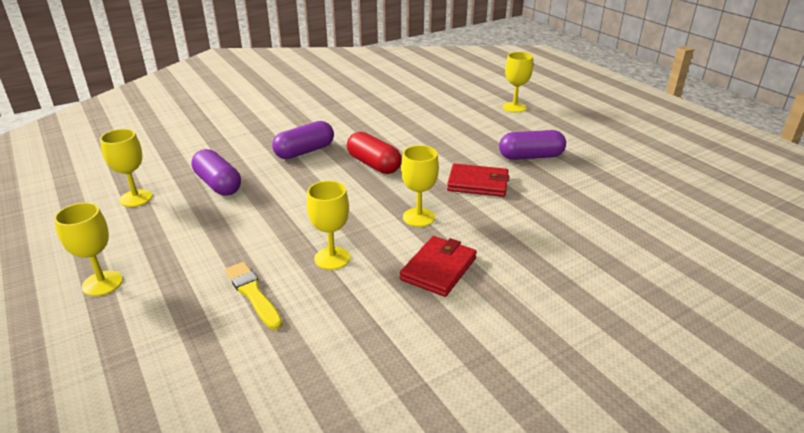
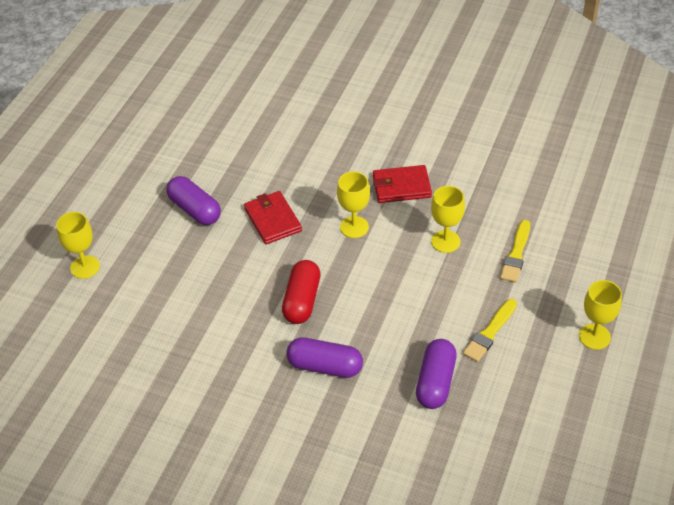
camera: 125 degrees left, 15 degrees up
yellow goblet [100,129,152,207] -> none
none -> yellow brush [463,299,517,362]

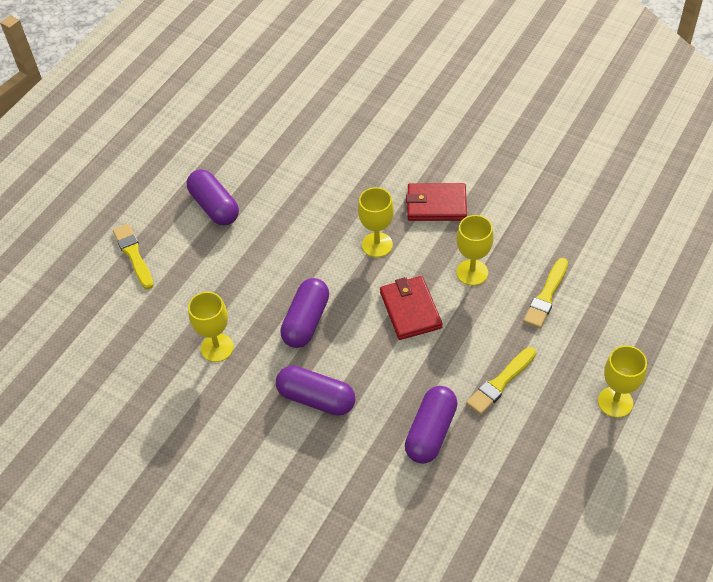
camera: 10 degrees right, 5 degrees up
yellow goblet [56,212,100,279] -> yellow goblet moved to [188,292,234,362]
red wallet [244,191,302,244] -> red wallet moved to [380,276,443,340]
red capsule [282,260,321,324] -> purple capsule [280,278,329,348]
none -> yellow brush [113,224,154,290]

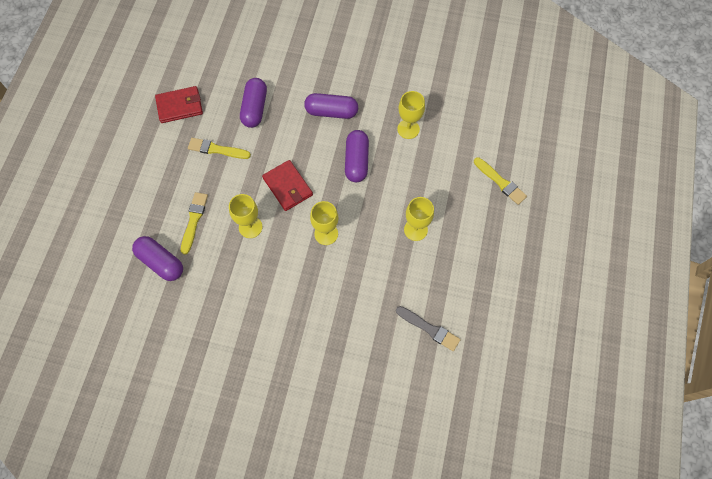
camera: 160 degrees right, 15 degrees up
purple capsule [187,169,239,226] -> purple capsule moved to [132,236,183,281]
red wallet [406,183,467,221] -> red wallet moved to [155,86,203,123]
yellow brush [466,347,536,415] -> yellow brush turned 105 degrees counterclockwise [188,138,251,159]
yellow goblet [598,345,647,418] -> yellow goblet moved to [404,197,434,241]
none -> grey brush [396,306,460,351]

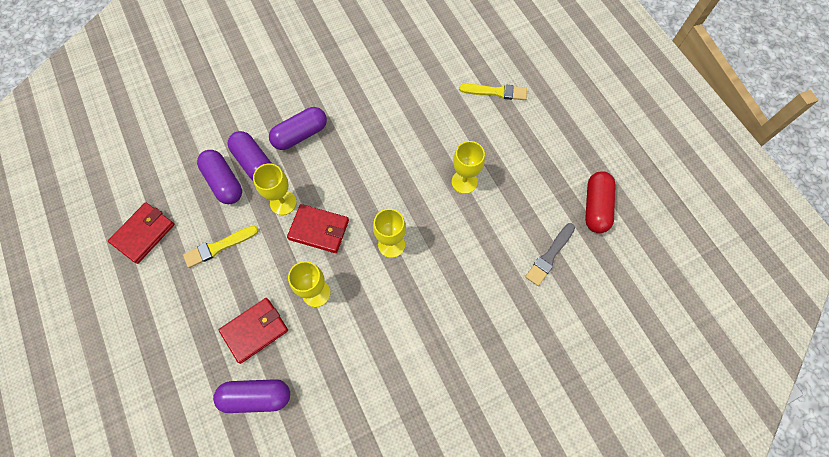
camera: 40 degrees left, 0 degrees up
yellow brush [181,192,208,255] -> red wallet [219,298,288,364]
purple capsule [345,130,369,182] -> purple capsule moved to [228,131,272,180]
grey brush [396,306,460,351] -> grey brush turned 135 degrees clockwise [525,223,575,286]
yellow goblet [397,91,425,139] -> yellow goblet moved to [253,163,296,215]
none -> red capsule [585,171,616,233]

